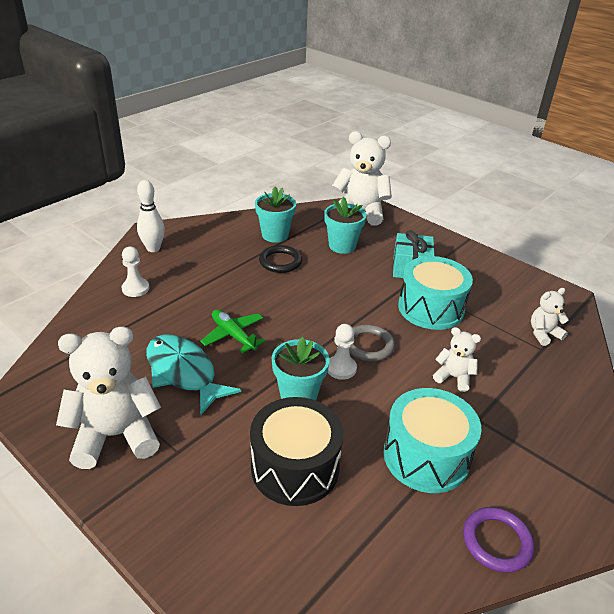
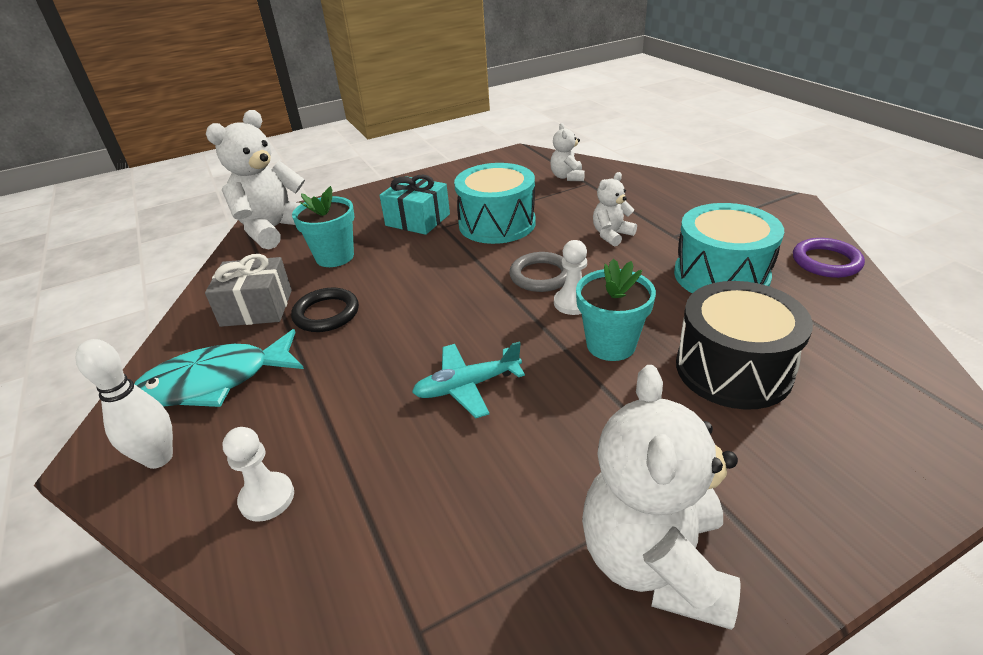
camera: 65 degrees left, 0 degrees up
turquoise fish [146,335,241,416] -> turquoise fish moved to [135,329,304,407]
green plane [200,309,266,354] -> turquoise plane [412,341,525,418]
turquoise flower pot [255,187,296,243] -> grey gift [205,254,292,327]

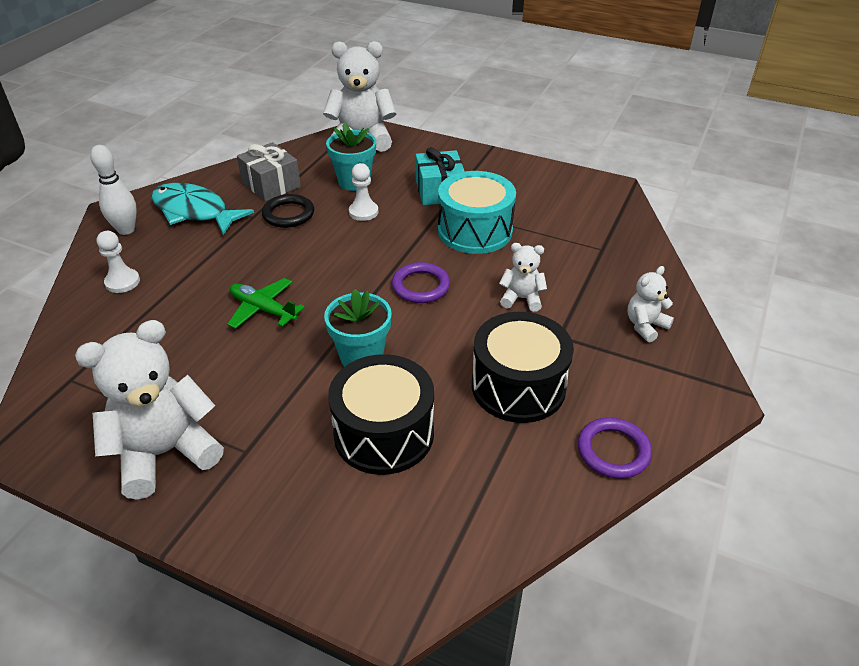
camera: 50 degrees right, 5 degrees up
turquoise plane [412,341,525,418] -> green plane [227,278,305,329]
grey ring [509,252,567,292] -> purple ring [392,262,450,303]
white teddy bear [550,123,585,181] -> white teddy bear moved to [628,266,674,343]
white pawn [554,240,587,315] -> white pawn moved to [349,163,378,221]
turquoise drum [674,203,784,293] -> black drum [472,312,574,423]

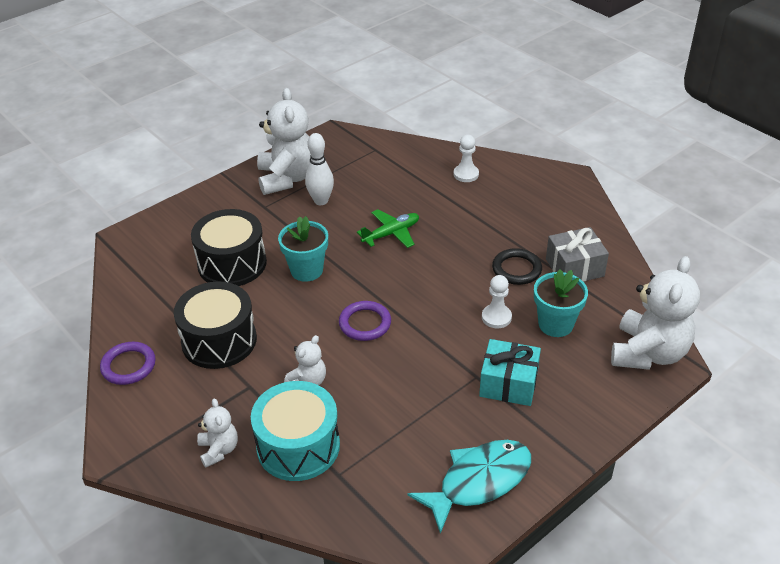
camera: 115 degrees right, 0 degrees up
white bowling pin [90,145,137,235] -> white bowling pin moved to [305,133,334,205]
turquoise fish [152,183,254,235] -> turquoise fish moved to [407,440,531,534]
turquoise drum [438,171,516,254] -> turquoise drum moved to [251,381,340,481]

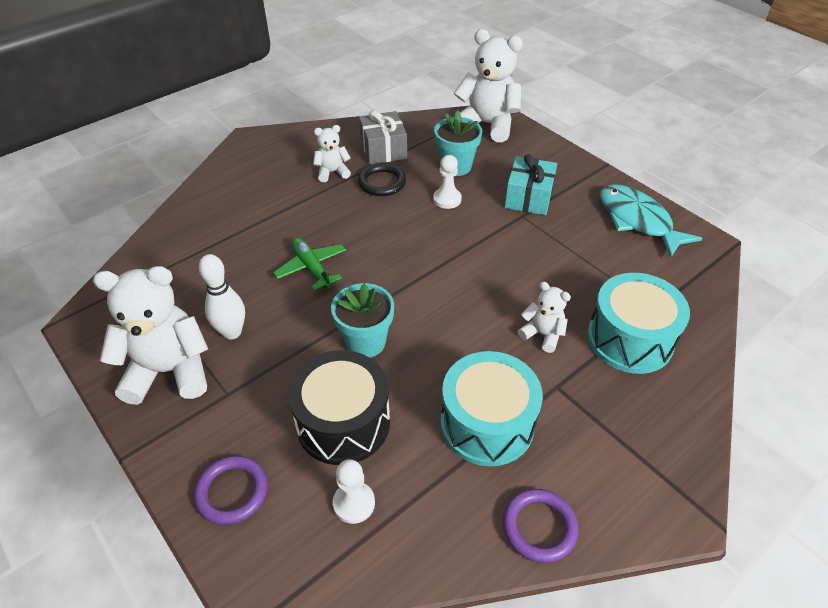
camera: 90 degrees left, 5 degrees up
black drum [174,281,257,369] -> turquoise drum [441,351,543,466]
white teddy bear [197,398,238,468] -> white teddy bear moved to [313,125,351,182]
purple ring [339,301,391,341] -> purple ring moved to [194,456,268,525]
white pawn [454,135,479,182] -> white pawn moved to [333,459,375,524]

